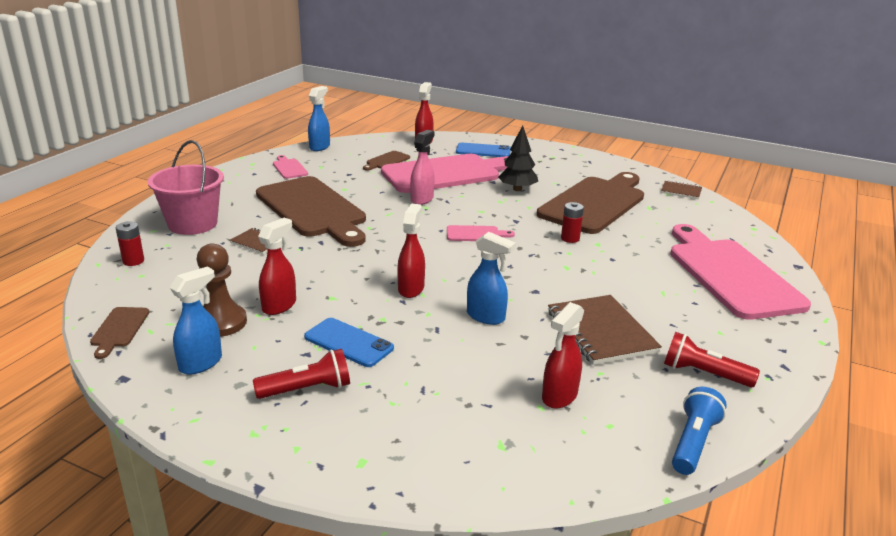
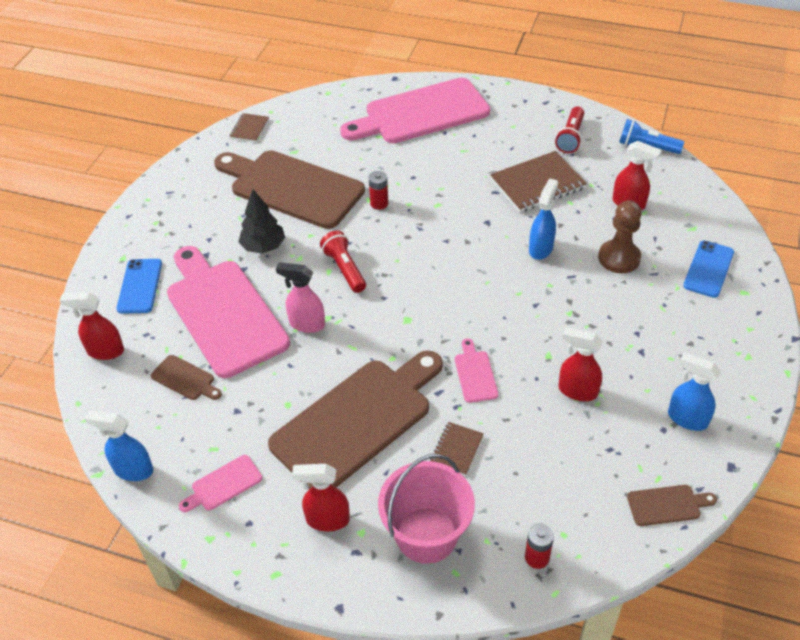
camera: 95 degrees left, 20 degrees up
brown pawn [196,243,247,337] -> brown pawn moved to [598,200,642,273]
red flashlight [253,349,350,399] -> red flashlight moved to [320,230,366,293]
blue phone [304,318,394,367] -> blue phone moved to [683,240,734,298]
red spray bottle [397,204,425,298] -> red spray bottle moved to [292,464,350,531]
pink cutting board [447,225,515,241] -> pink cutting board moved to [455,339,498,403]

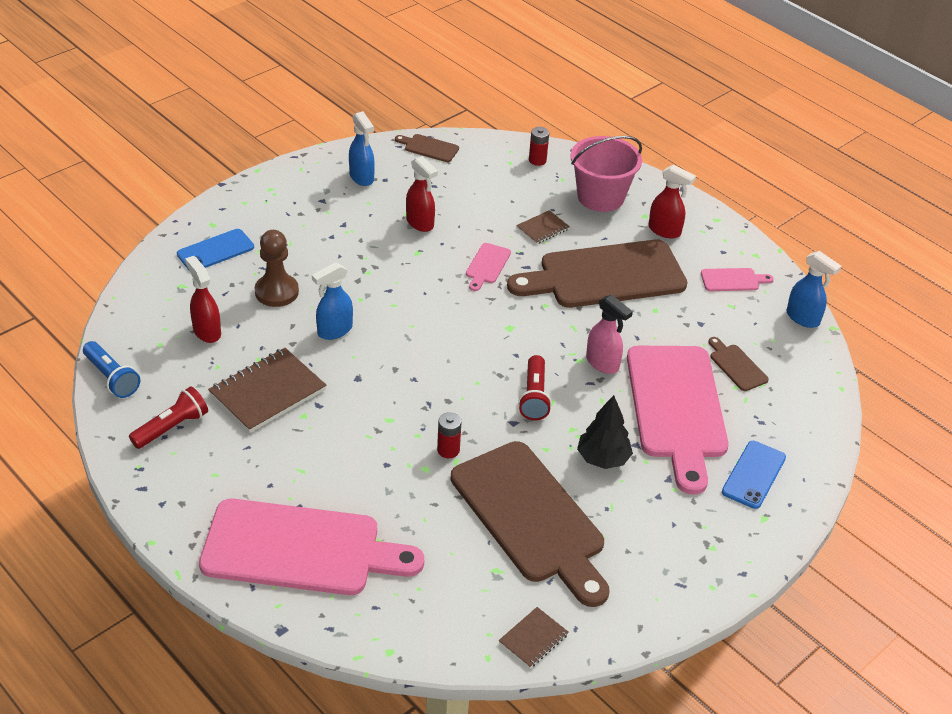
camera: 155 degrees left, 5 degrees down
red spray bottle [59,292,124,360] -> none
brown notebook [490,151,587,212] -> brown notebook turned 45 degrees counterclockwise [208,348,327,433]

